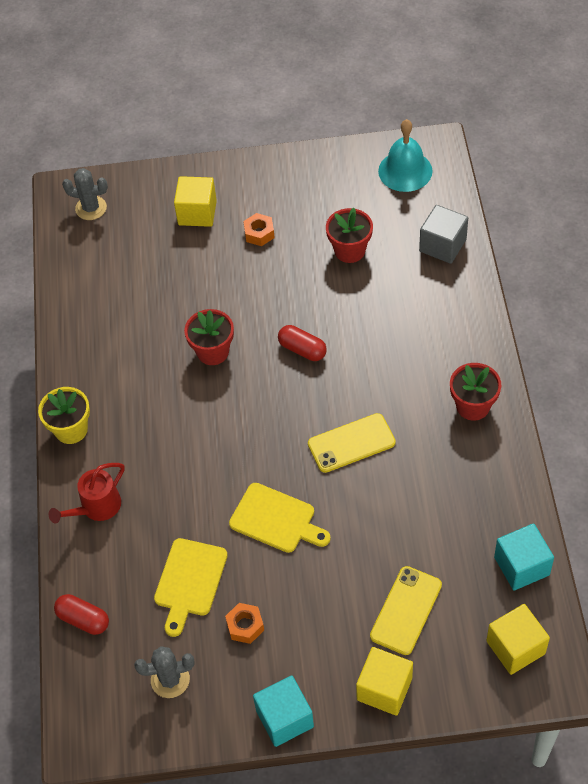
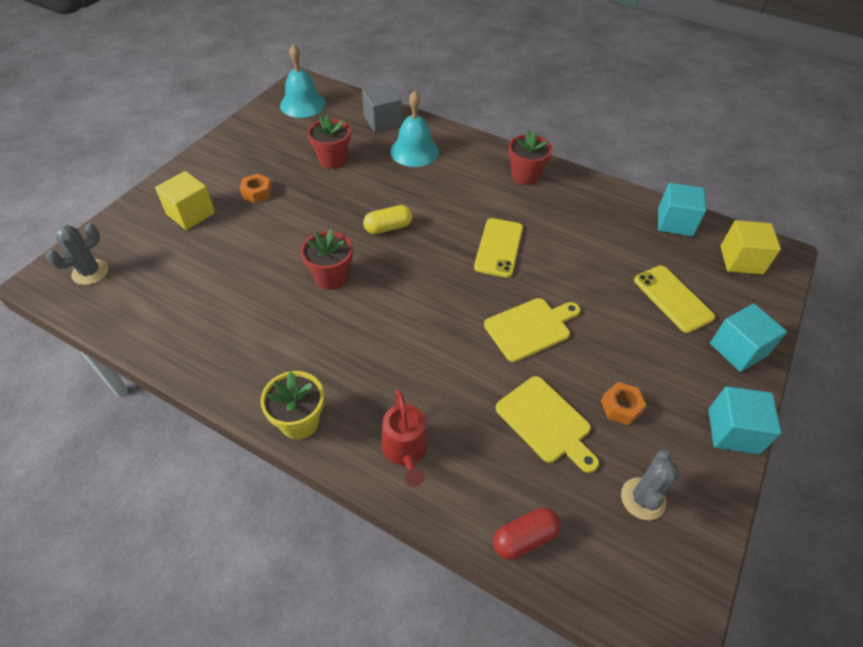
camera: 60 degrees left, 5 degrees down
red capsule [278,325,327,361] -> yellow capsule [363,205,413,234]
yellow cube [356,647,413,716] -> turquoise cube [710,304,787,372]
none -> turquoise bell [390,91,439,167]

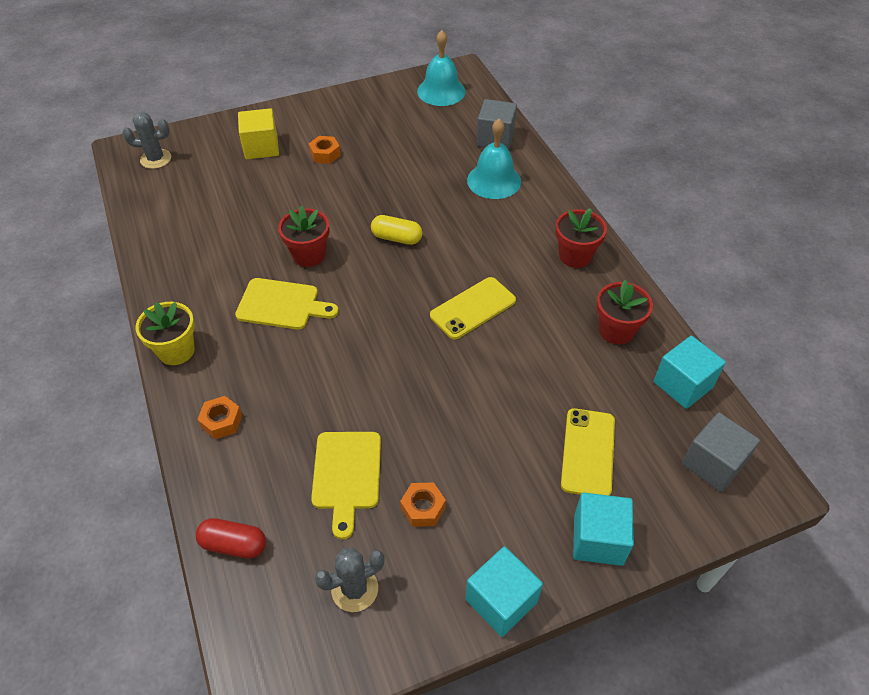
camera: 40 degrees right, 0 degrees up
red flower pot [307,115,351,169] -> red flower pot moved to [596,280,653,345]
red watering can [382,389,428,487] -> orange nut [197,396,242,439]
yellow cutting board [484,298,581,362] -> yellow cutting board moved to [235,278,339,330]
yellow cube [720,220,781,275] -> grey cube [682,412,760,492]

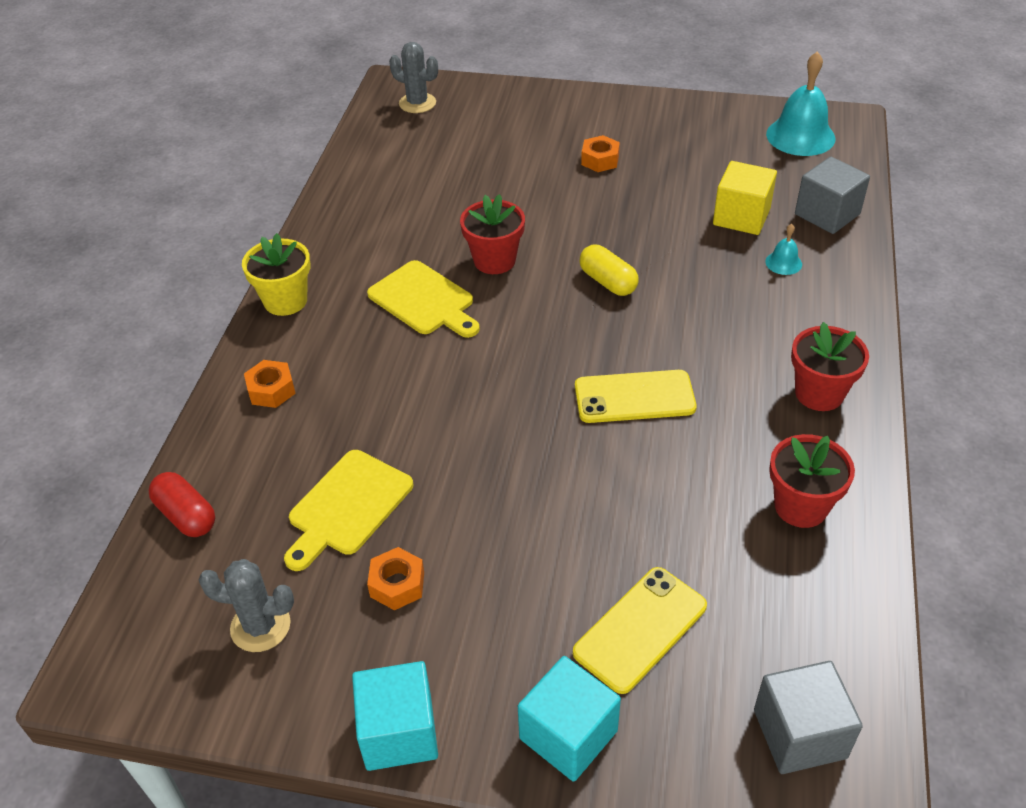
camera: 35 degrees right, 5 degrees down
yellow cube [238,108,279,159] -> yellow cube moved to [713,161,777,235]
turquoise bell [467,119,521,199] -> turquoise bell [765,224,802,275], size x0.47
turquoise cube [654,336,726,409] -> none

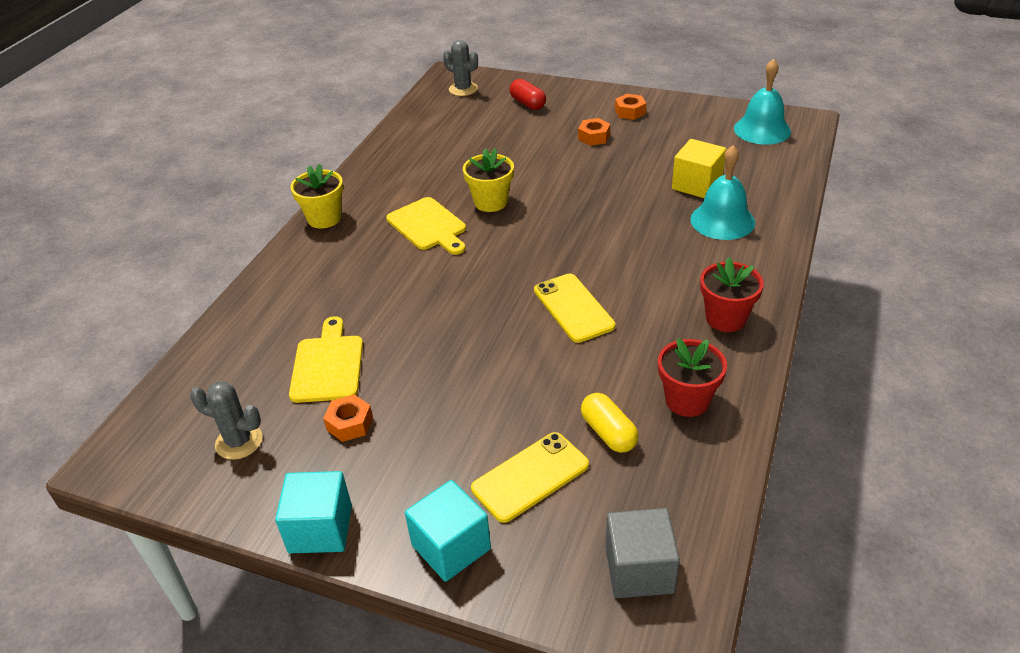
camera: 10 degrees right, 5 degrees down
red capsule [149,472,215,537] -> red capsule moved to [509,79,546,110]
orange nut [244,360,296,408] -> orange nut moved to [615,94,646,120]
yellow cutting board [284,450,413,571] -> yellow cutting board turned 135 degrees clockwise [289,316,363,403]
red flower pot [460,194,525,274] -> yellow flower pot [463,148,514,212]
yellow phone [575,370,697,423] -> yellow phone turned 60 degrees clockwise [534,274,615,343]
yellow capsule [579,245,639,296] -> yellow capsule moved to [581,393,639,453]
turquoise bell [765,224,802,275] -> turquoise bell [690,145,755,240], size x2.14
grey cube [795,157,870,234] -> none

